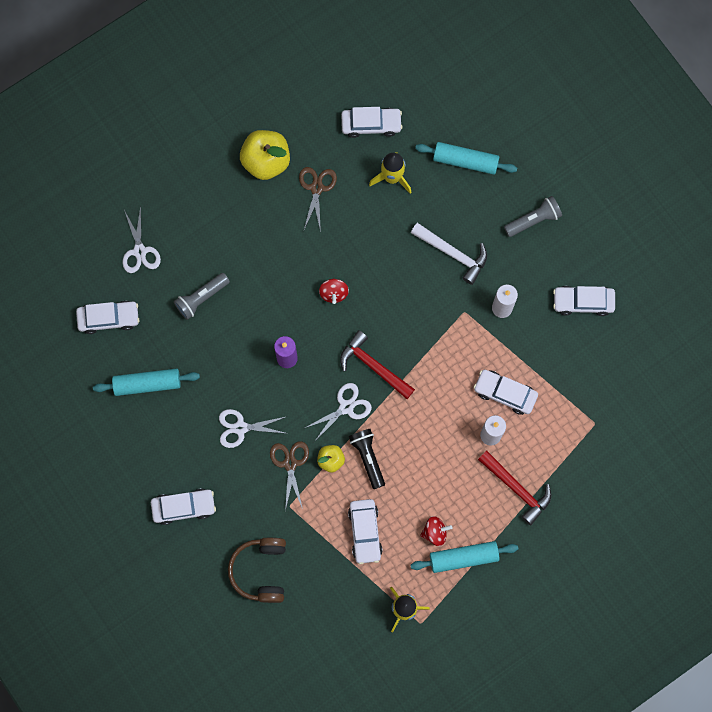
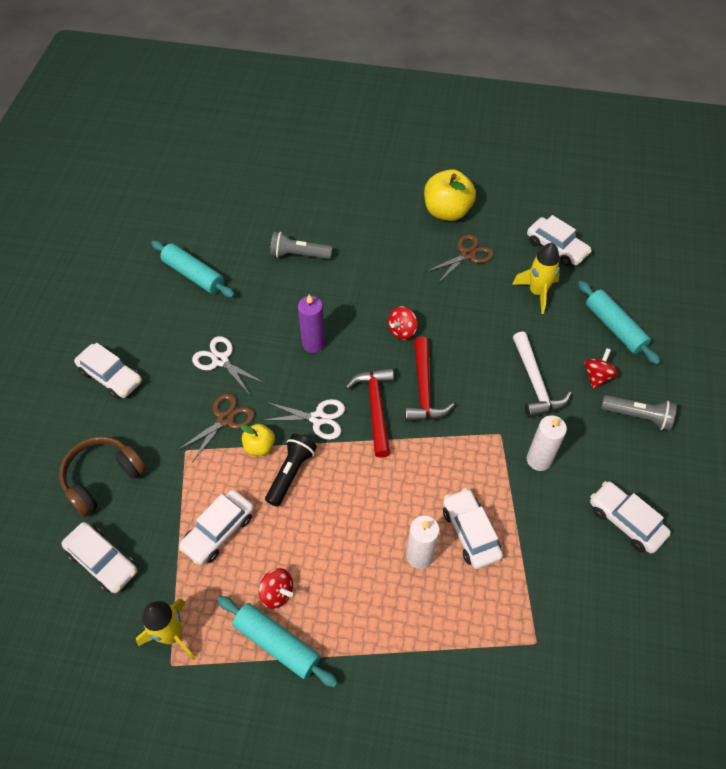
camera: 45 degrees right, 20 degrees down
white car [76,301,139,334] -> white car moved to [61,522,137,593]
white scissors [122,206,161,273] -> none
red hammer [478,451,551,525] -> red hammer moved to [405,337,455,422]
none -> red spinning top [584,348,618,389]

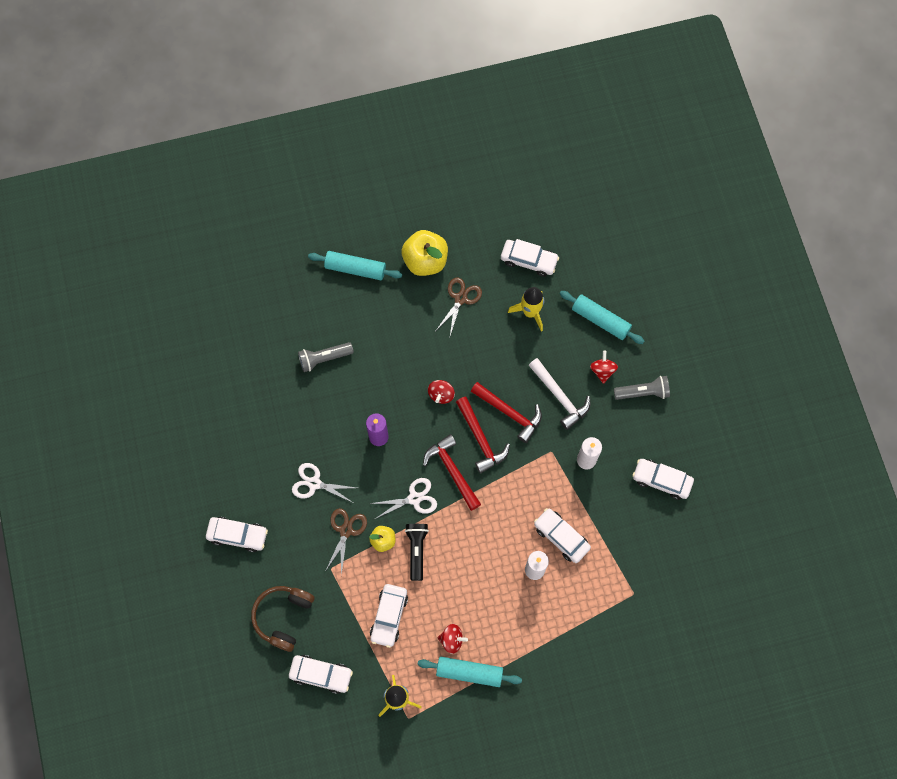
camera: 25 degrees left, 15 degrees up
turquoise rolling pin [151,240,235,298] -> turquoise rolling pin moved to [308,251,402,280]
none -> red hammer [471,382,542,443]

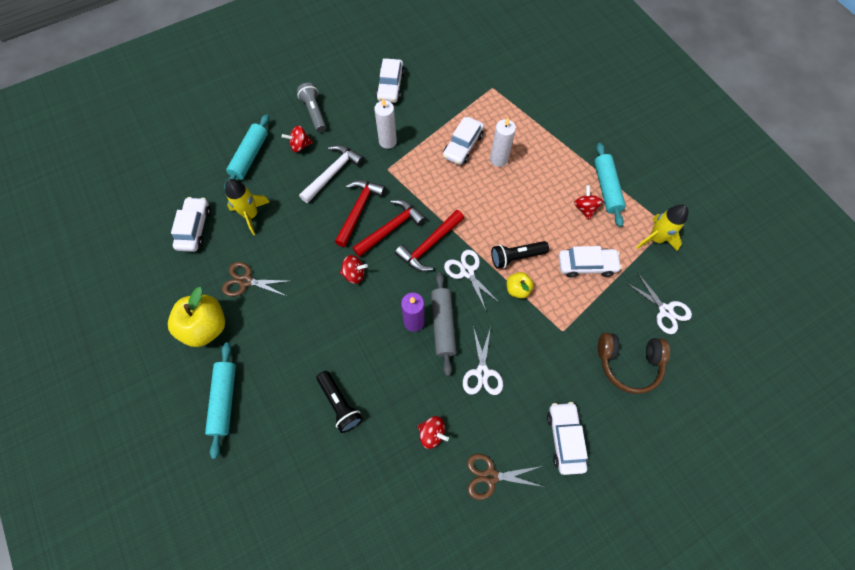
camera: 105 degrees left, 5 degrees down
white car [289,655,353,694] -> white scissors [625,272,692,334]
grey flashlight [298,342,354,372] -> black flashlight [317,371,363,433]
brown scissors [326,508,367,576] -> brown scissors moved to [467,454,544,500]
none -> red spinning top [418,416,449,449]
none -> grey rolling pin [431,272,457,376]

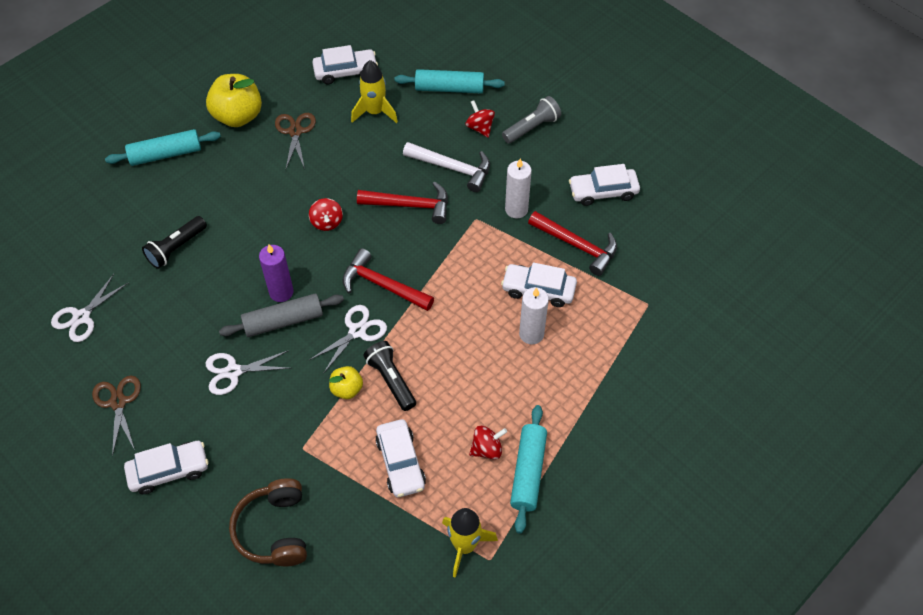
camera: 75 degrees right, 10 degrees down
red hammer [353,200,426,257] -> red hammer moved to [528,211,617,276]
red spinning top [418,416,449,449] -> none
turquoise rolling pin [594,143,626,227] -> turquoise rolling pin turned 60 degrees counterclockwise [510,405,547,534]
white scissors [625,272,692,334] -> white scissors moved to [51,274,128,342]

